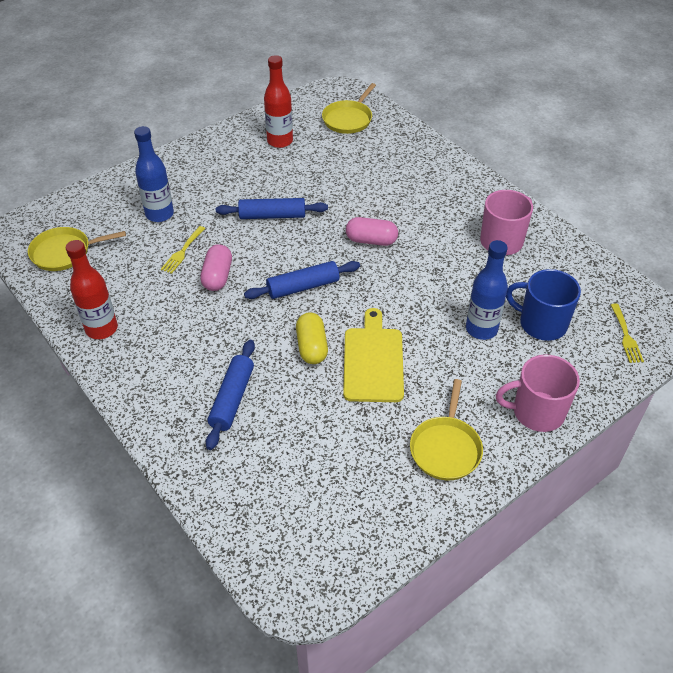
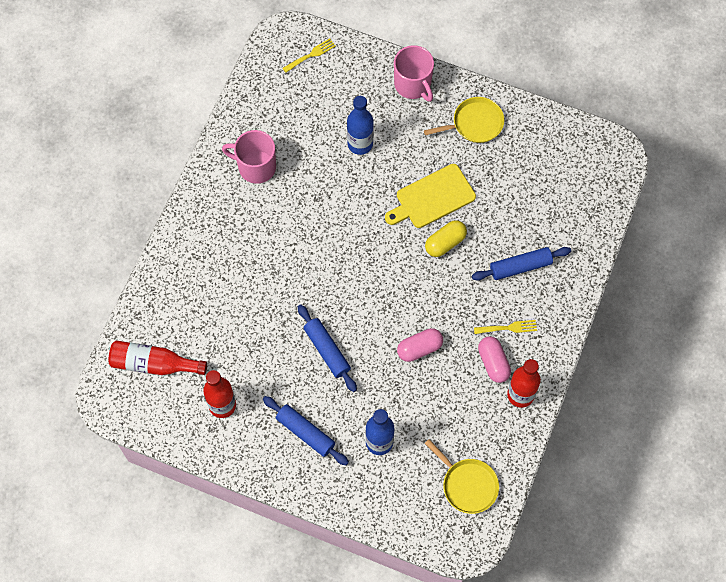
camera: 120 degrees left, 20 degrees up
yellow fork [161,226,205,274] -> yellow fork moved to [474,320,537,334]
blue rolling pin [244,261,360,299] -> blue rolling pin moved to [263,396,349,466]
yellow pan [322,83,376,134] -> red bottle [108,341,207,375]
pink capsule [346,217,398,246] -> pink capsule moved to [478,337,511,383]
blue mug [506,269,581,341] -> none

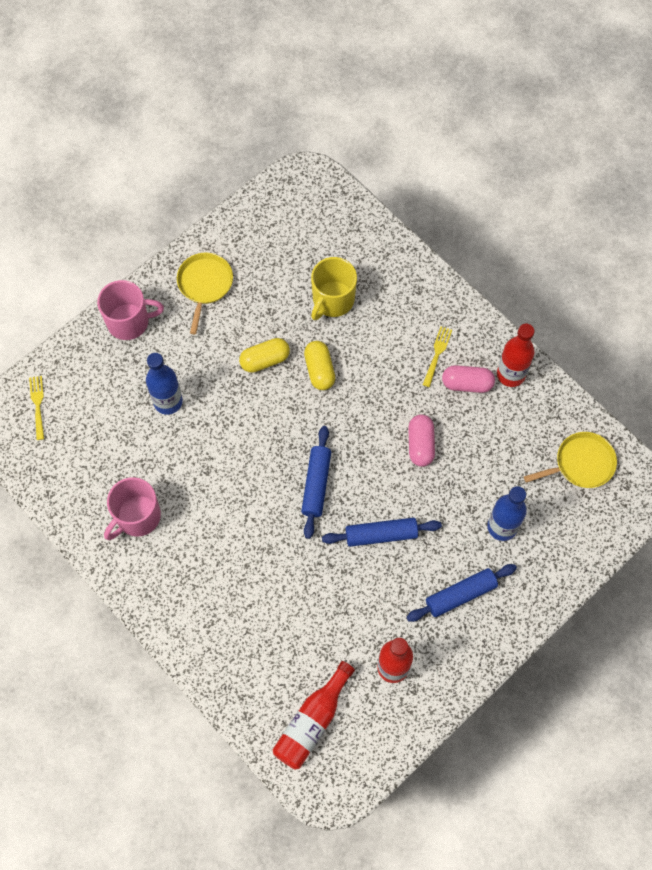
camera: 65 degrees left, 0 degrees up
yellow cutting board [385,164,476,228] -> yellow capsule [239,338,290,373]
blue rolling pin [472,247,571,281] -> blue rolling pin moved to [301,426,331,539]
none -> yellow mug [311,257,357,320]

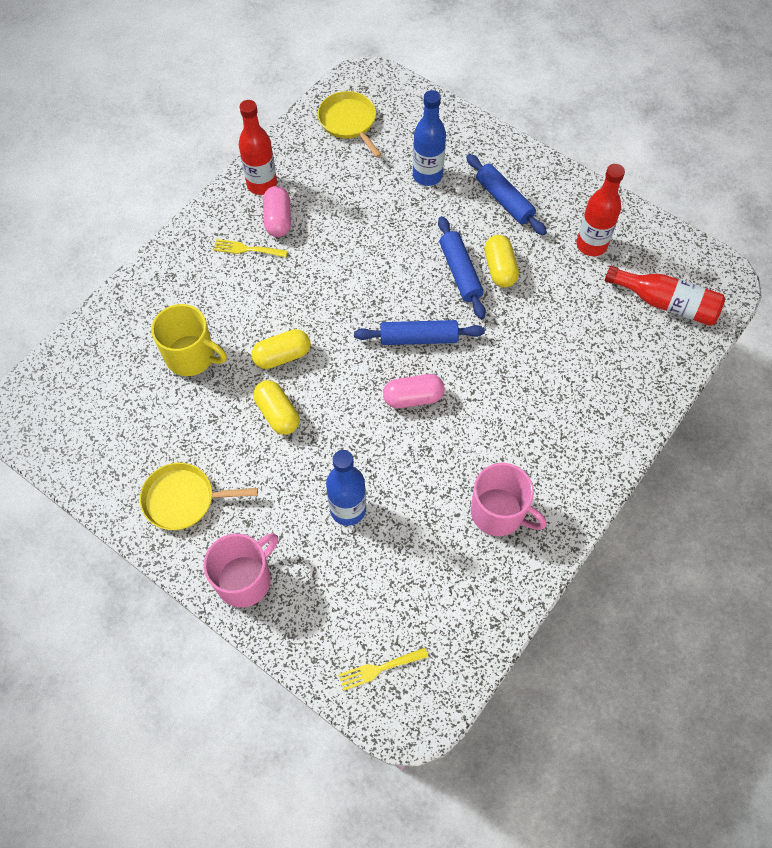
camera: 100 degrees left, 5 degrees down
pink mug [97,280,164,340] -> pink mug turned 60 degrees clockwise [203,533,278,608]
pink capsule [408,415,435,467] -> pink capsule moved to [383,374,445,408]
none -> yellow capsule [484,235,519,287]

